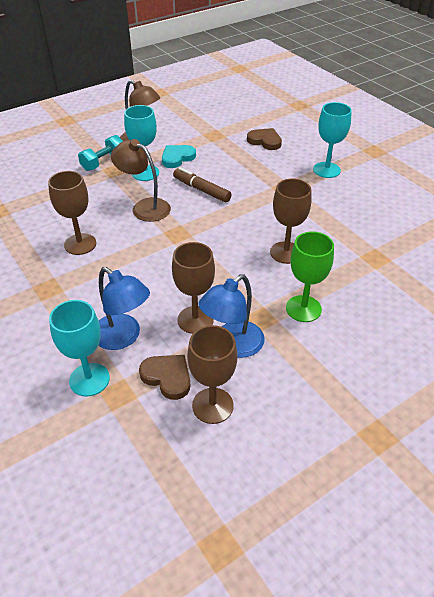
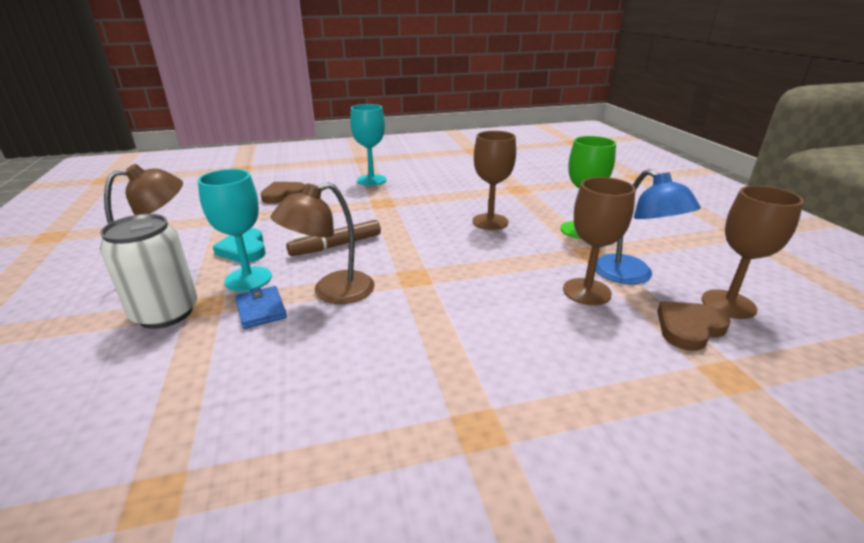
camera: 70 degrees left, 15 degrees down
brown goblet [48,171,96,255] -> none
turquoise goblet [49,300,110,397] -> none
turquoise dumbbell [78,135,123,171] -> white can [100,214,197,329]
blue lamp [98,267,150,350] -> none
none -> blue wallet [235,286,287,329]

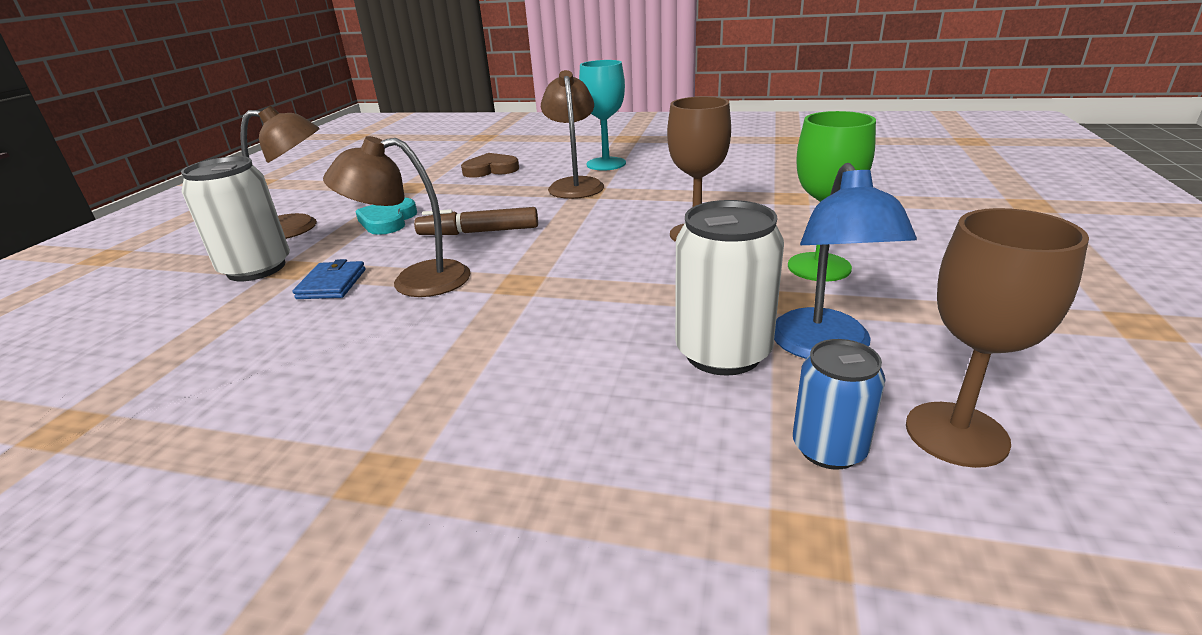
camera: 30 degrees right, 0 degrees up
turquoise goblet [198,169,272,292] -> none
brown goblet [563,177,636,305] -> white can [675,200,784,376]
brown heart [657,301,730,351] -> blue can [793,339,886,470]
none -> brown lamp [541,70,604,199]

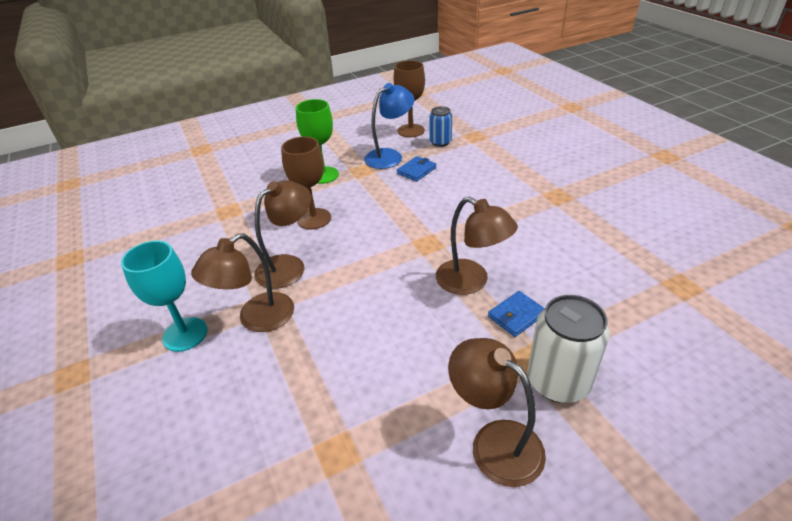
camera: 130 degrees left, 10 degrees up
turquoise heart [355,198,417,235] -> none
brown marker [414,207,538,235] -> none
brown heart [461,153,519,178] -> none
white can [675,200,784,376] -> blue wallet [397,156,436,181]
none -> brown lamp [255,180,311,289]

